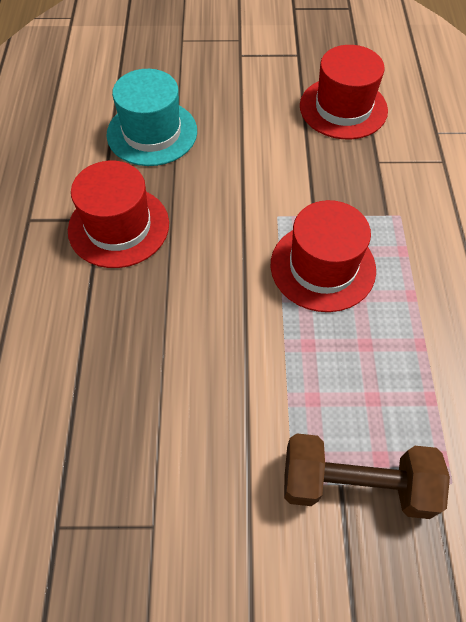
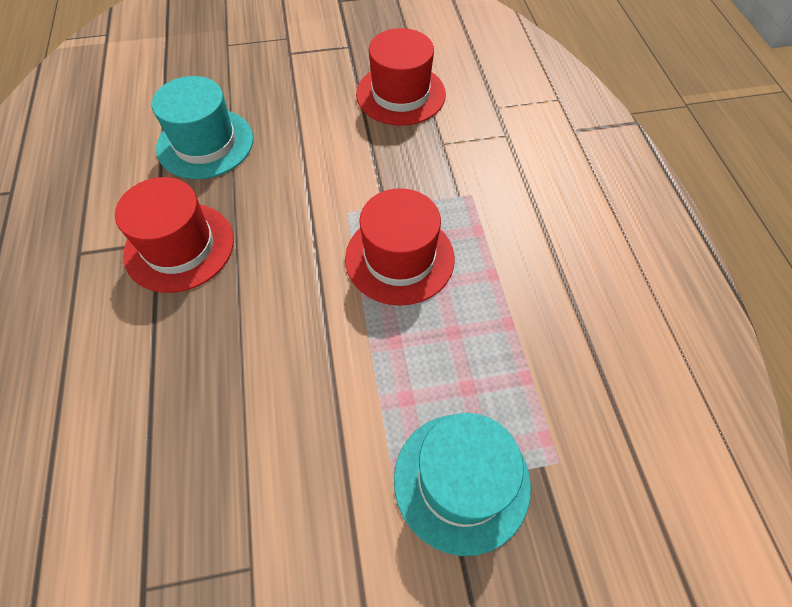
camera: 10 degrees left, 0 degrees up
brown dumbbell [284,433,450,519] -> turquoise hat [394,413,531,556]

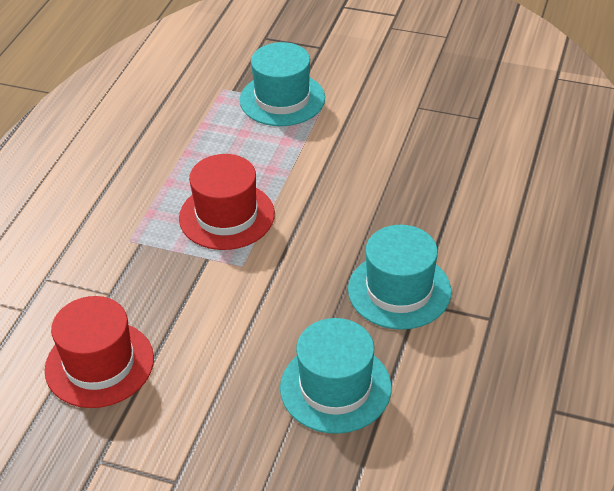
camera: 150 degrees left, 15 degrees down
red hat [115,177,234,293] -> turquoise hat [348,225,451,330]

